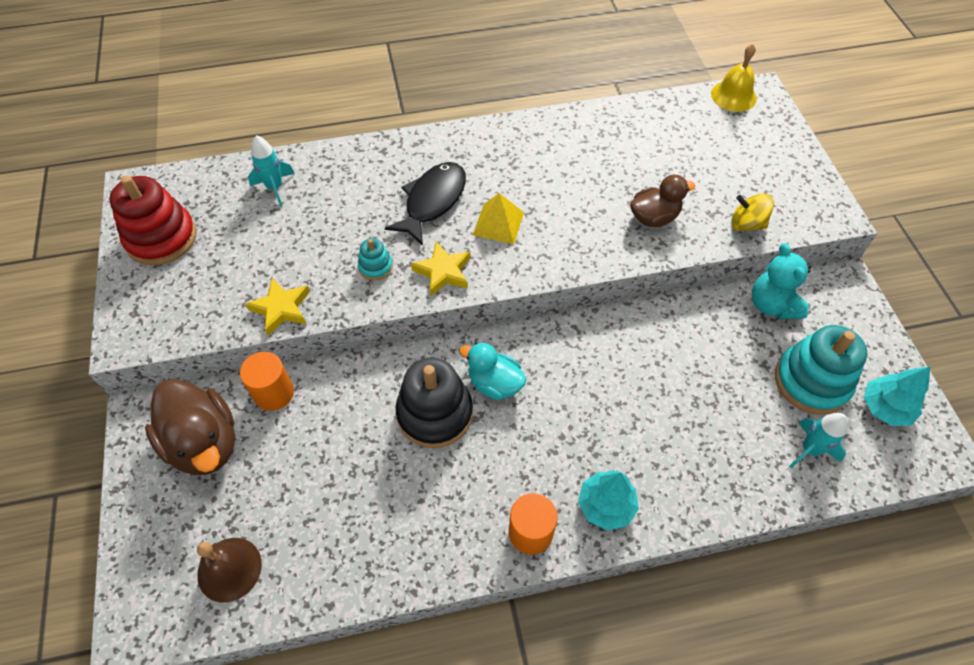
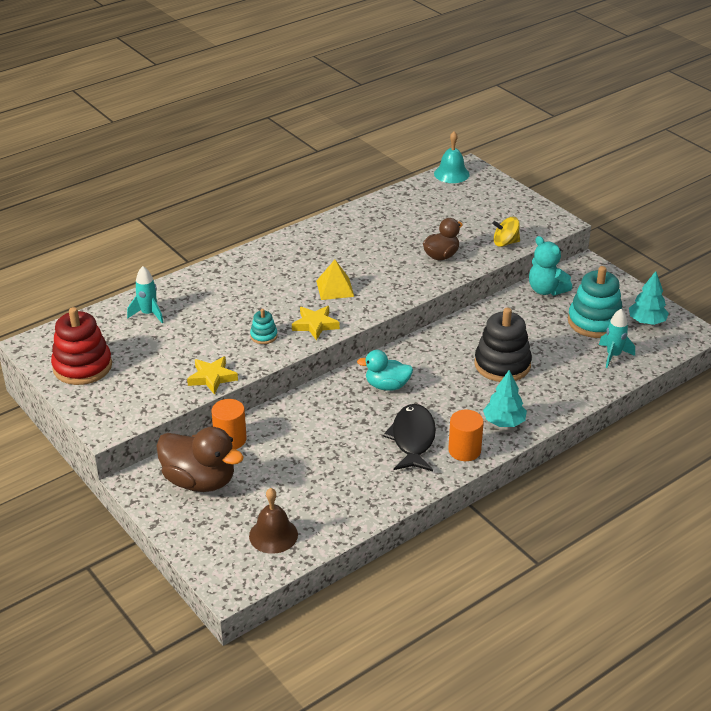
camera: 25 degrees left, 20 degrees down
black fish [385,162,466,246] -> black fish moved to [383,404,436,471]
black stacking toy [396,358,473,448] -> black stacking toy moved to [475,308,532,382]
yellow bell [711,44,757,112] -> turquoise bell [434,131,470,183]

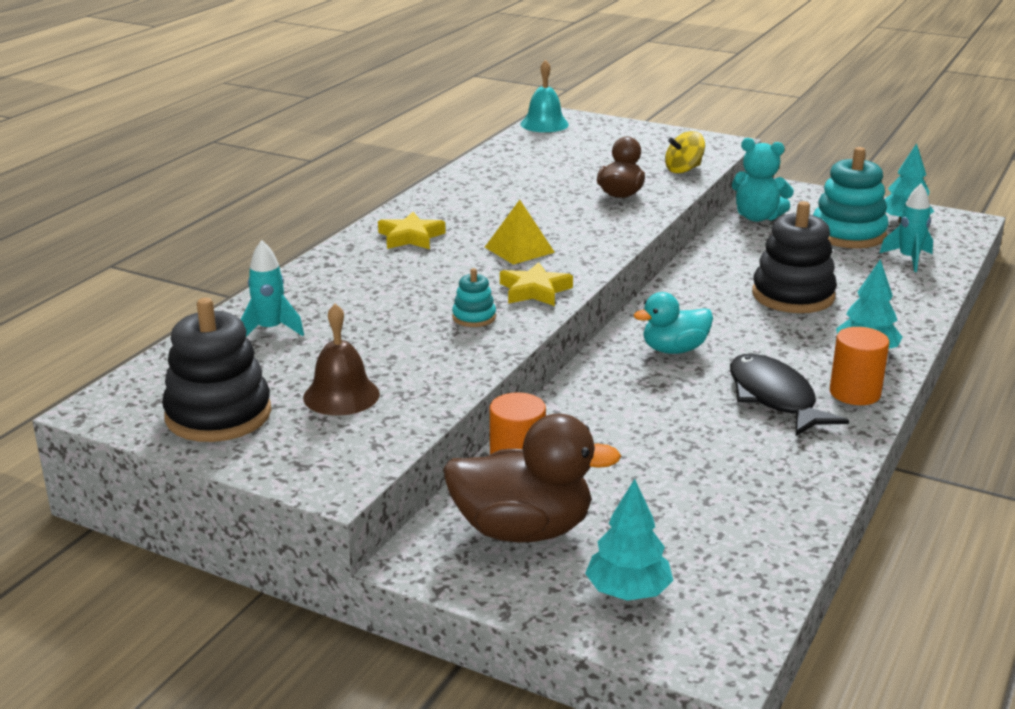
camera: 25 degrees left, 10 degrees down
red stacking toy [51,307,112,385] -> black stacking toy [162,298,271,442]
yellow star [187,356,238,395] -> yellow star moved to [378,212,446,249]
brown bell [249,488,298,554] -> brown bell moved to [303,304,380,416]
none -> turquoise tree [585,479,673,601]

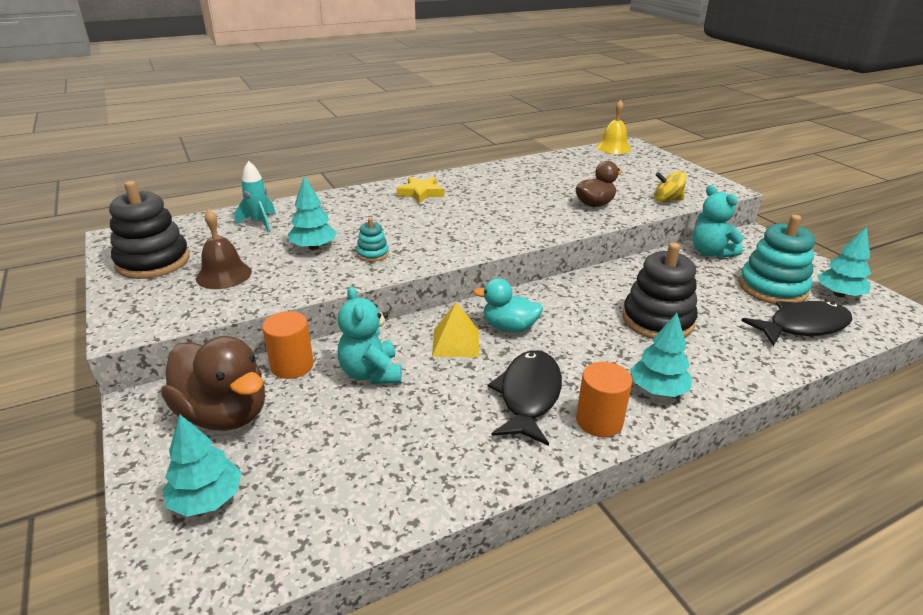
camera: 35 degrees right, 5 degrees up
yellow pyramid [485,200,555,265] -> yellow pyramid moved to [432,302,479,357]
yellow star [500,262,573,306] -> none
turquoise bell [520,60,569,132] -> yellow bell [596,100,631,154]
turquoise rocket [880,184,933,272] -> black fish [741,301,853,346]
none -> turquoise tree [288,176,337,250]
none -> turquoise teddy bear [338,287,402,384]

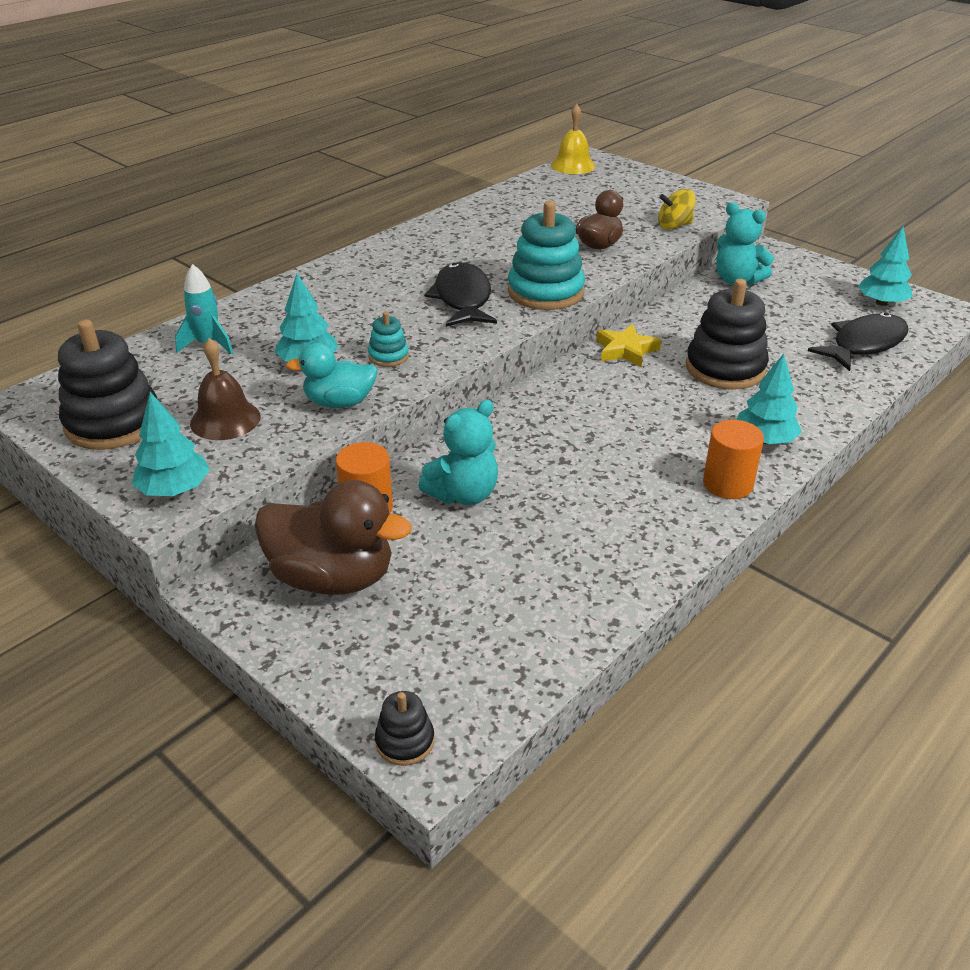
camera: 20 degrees left, 5 degrees up
turquoise tree [163,415,242,517] -> turquoise tree moved to [132,392,210,496]
turquoise teddy bear [338,287,402,384] -> turquoise teddy bear turned 90 degrees counterclockwise [418,400,498,505]
yellow star [396,177,444,204] -> yellow star moved to [596,324,661,368]
yellow pyramid [432,302,479,357] -> none
turquoise duck [474,278,543,333] -> turquoise duck moved to [286,343,378,408]
black fish [488,350,562,446] -> black fish moved to [424,262,497,327]
turquoise stacking toy [739,215,815,305] -> turquoise stacking toy moved to [508,201,585,310]
none -> black stacking toy [375,691,434,766]

